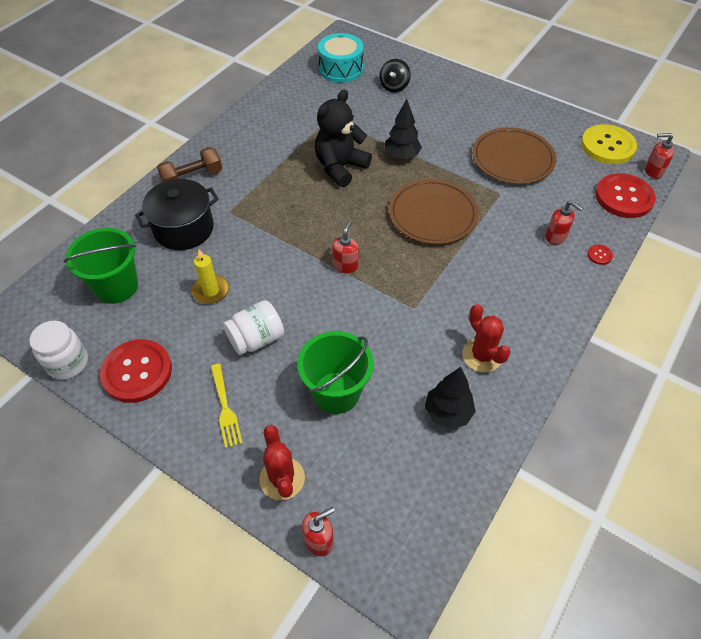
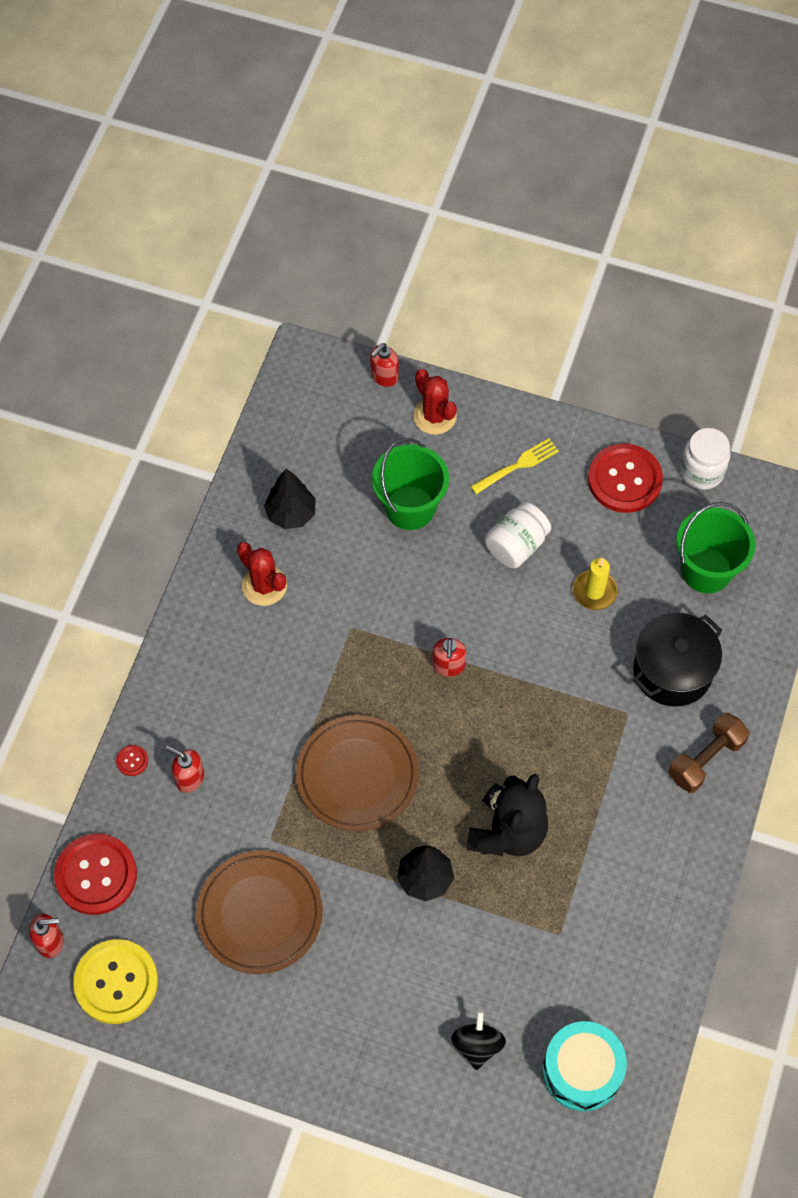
camera: 165 degrees right, 10 degrees up
yellow fork [211,364,243,448] -> yellow fork turned 90 degrees clockwise [470,438,559,494]

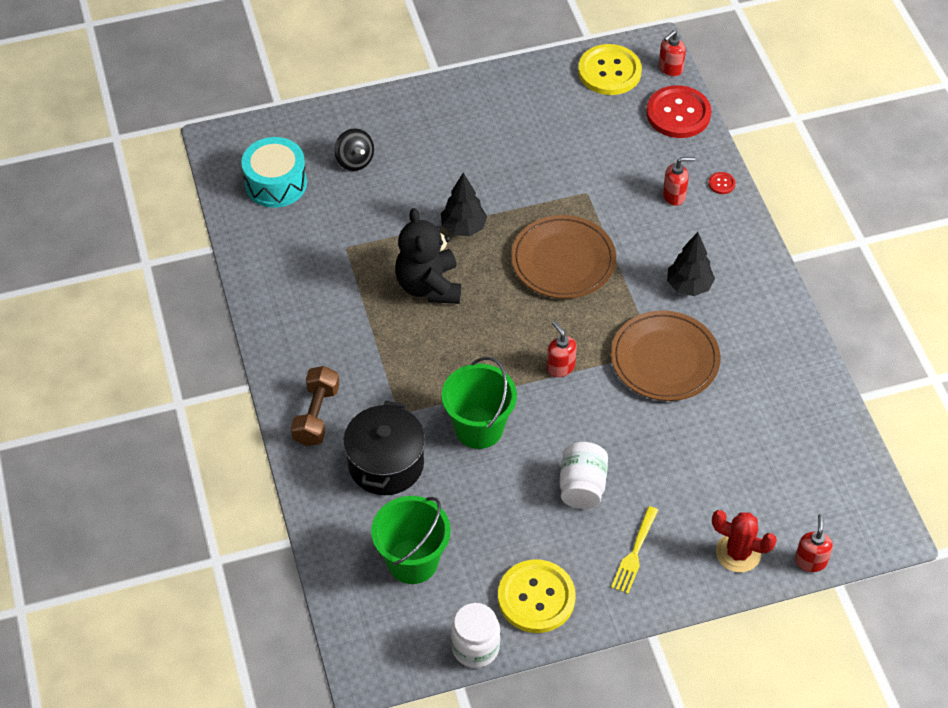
camera: 145 degrees right, 10 degrees down
brown plate [196,850,323,974] -> brown plate moved to [611,310,720,401]
red cactus [237,542,287,606] -> none
black tree [264,469,316,529] -> black tree moved to [667,232,715,296]
green bucket [372,438,449,530] -> green bucket moved to [442,357,517,449]
yellow candle [573,558,618,610] -> none
red button [588,443,663,513] -> yellow button [498,559,576,633]

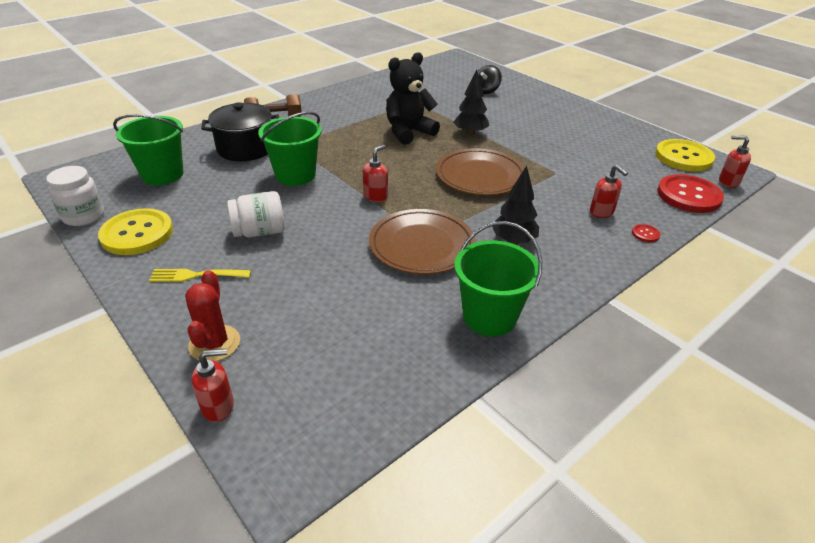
camera: 65 degrees right, 15 degrees down
turquoise drum [241,137,307,208] -> none
none -> green bucket [454,221,542,336]

